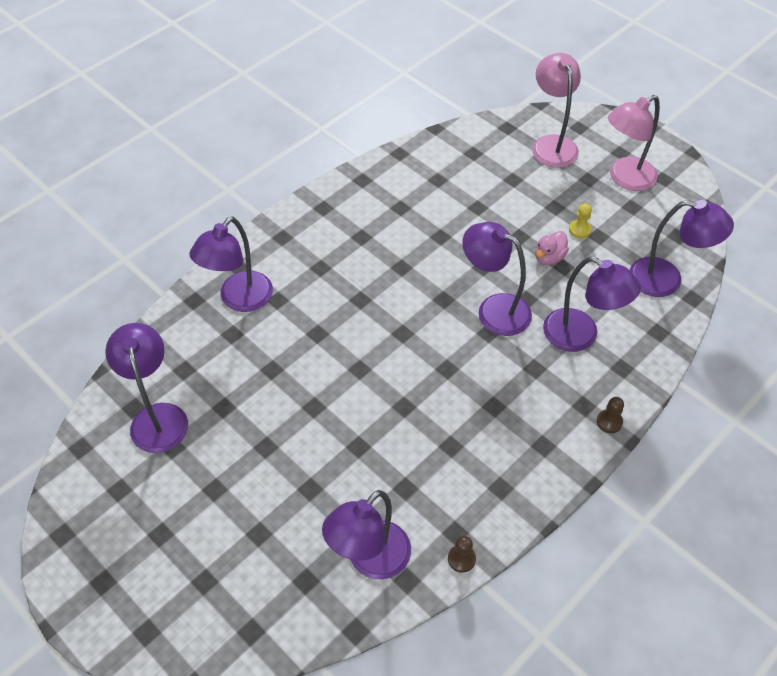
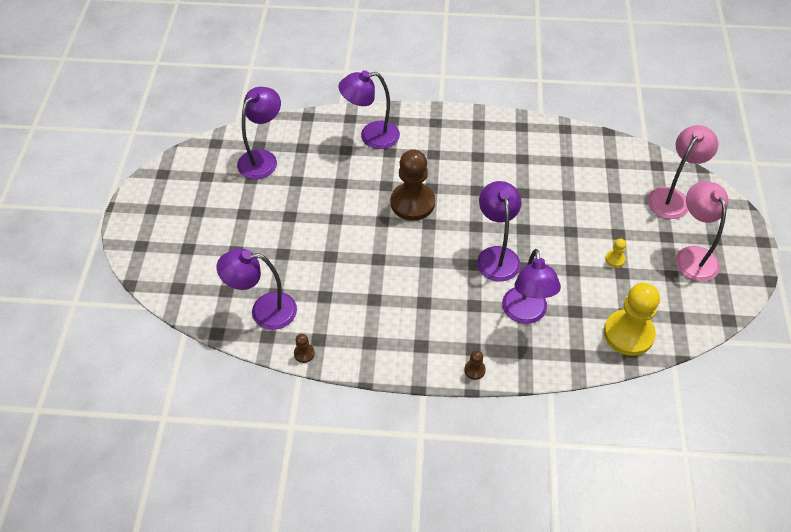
camera: 50 degrees right, 0 degrees up
pink duck [535,231,569,265] -> none
pink lamp [608,95,660,191] -> pink lamp turned 60 degrees clockwise [676,181,729,282]
purple lamp [630,200,734,297] -> yellow pawn [604,283,660,356]
none -> brown pawn [391,150,435,221]

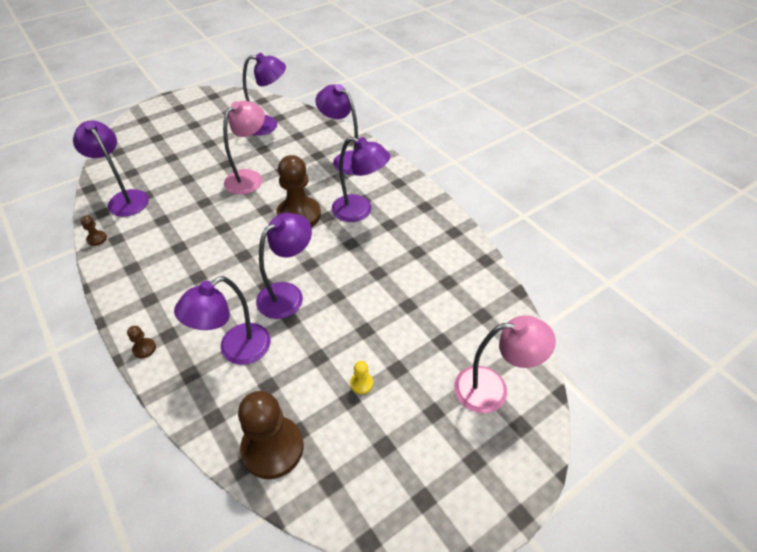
camera: 50 degrees right, 5 degrees down
yellow pawn [604,283,660,356] -> brown pawn [238,391,304,479]
pink lamp [676,181,729,282] -> pink lamp moved to [223,101,265,195]
none -> purple lamp [332,137,390,222]

